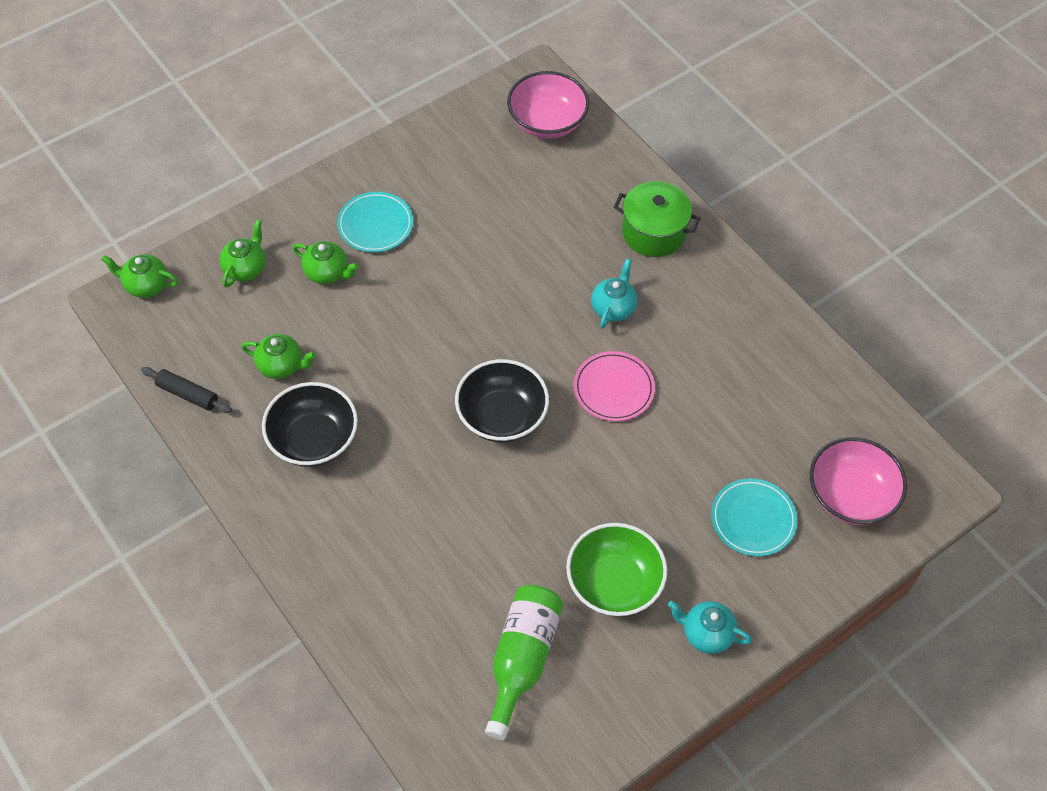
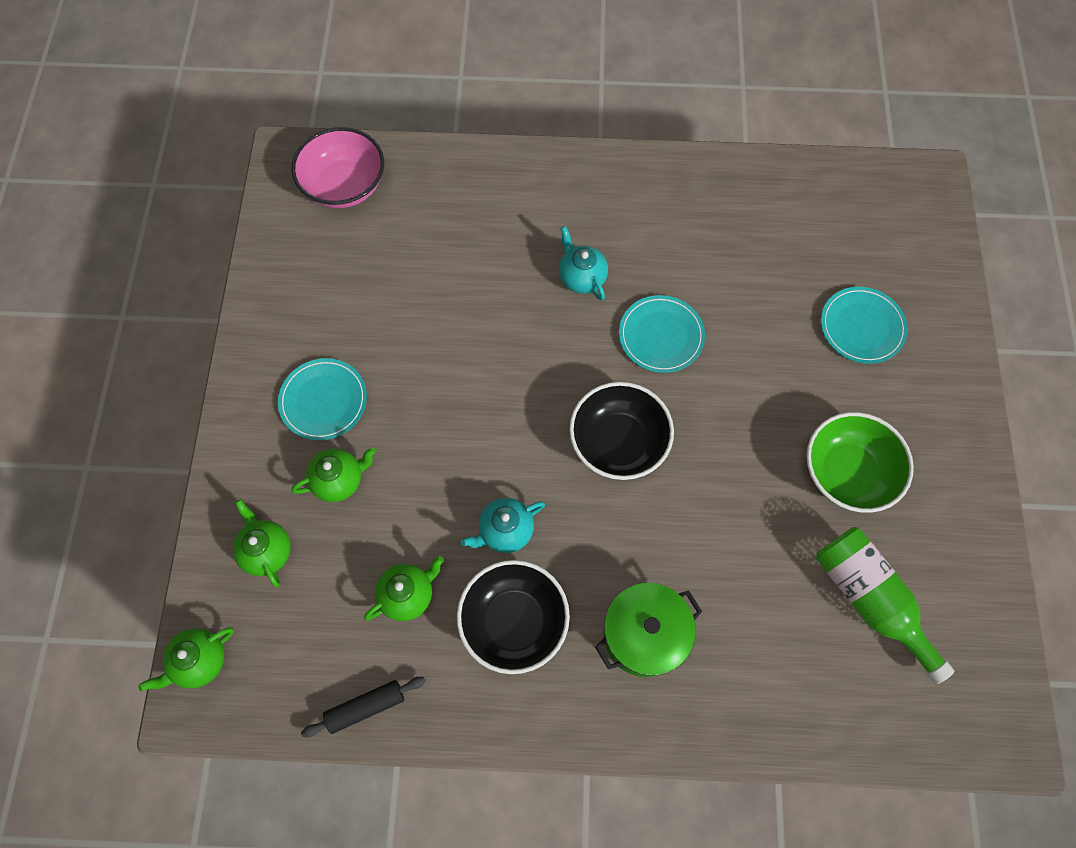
camera: 50 degrees left, 10 degrees up
pink plate [574,351,655,421] -> turquoise plate [619,295,705,373]
green pot [614,181,700,257] -> green pot moved to [595,583,702,677]
turquoise teapot [668,601,752,654] -> turquoise teapot moved to [461,498,545,553]
pink bowl [810,437,907,525] -> none

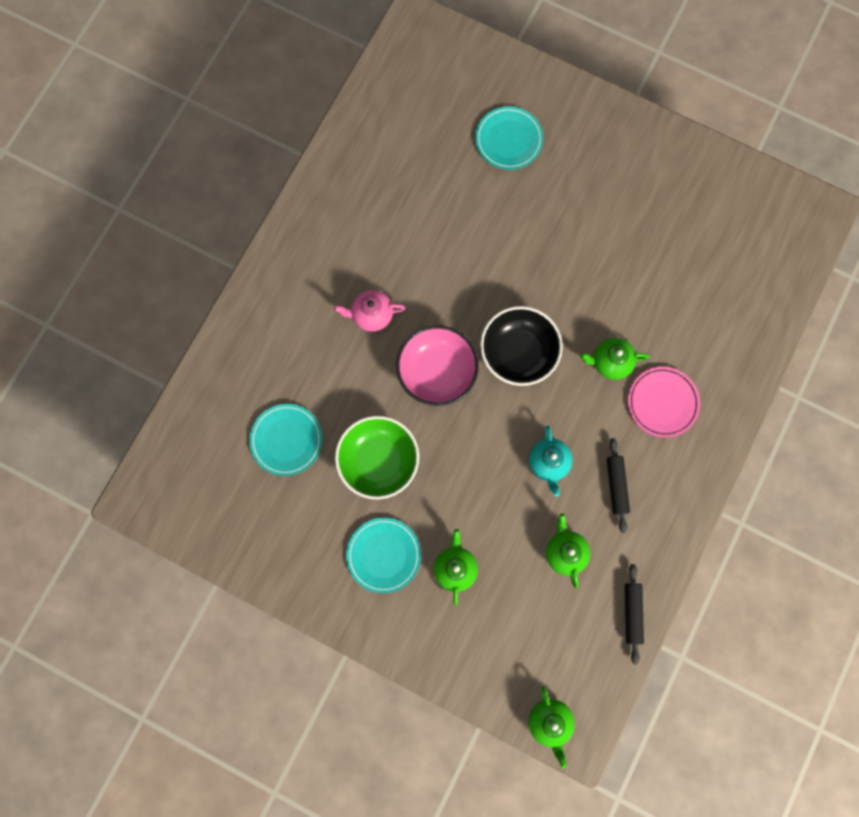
camera: 65 degrees left, 10 degrees up
green teapot [233,499,291,587] -> green teapot moved to [580,338,649,380]
pink bowl [291,127,384,208] -> pink bowl moved to [396,326,479,406]
black bowl [457,560,570,674] -> black rolling pin [607,438,630,533]
turquoise teapot [559,226,608,300] -> pink teapot [334,290,406,332]
green pot [595,583,702,677] -> pink plate [628,367,700,438]
turquoise plate [619,295,705,373] -> turquoise plate moved to [249,404,322,476]
green bowl [806,412,914,513] -> green bowl moved to [335,416,419,499]
green bottle [816,527,955,684] -> none

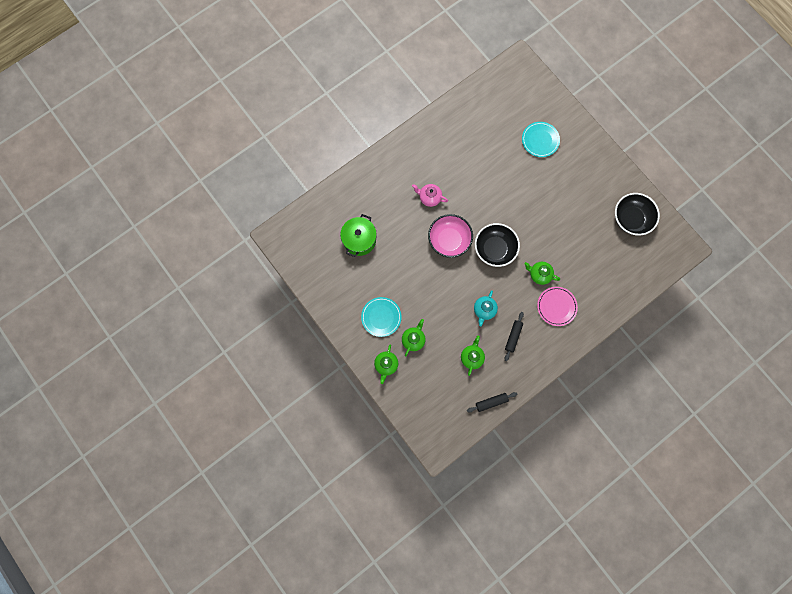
camera: 25 degrees right, 0 degrees up
turquoise plate [249,404,322,476] -> green pot [340,214,377,257]
green bowl [335,416,419,499] -> none
green teapot [529,686,575,768] -> green teapot moved to [374,345,398,384]
black rolling pin [625,564,644,664] -> black rolling pin turned 45 degrees clockwise [467,392,518,412]
none -> black bowl [615,193,660,236]

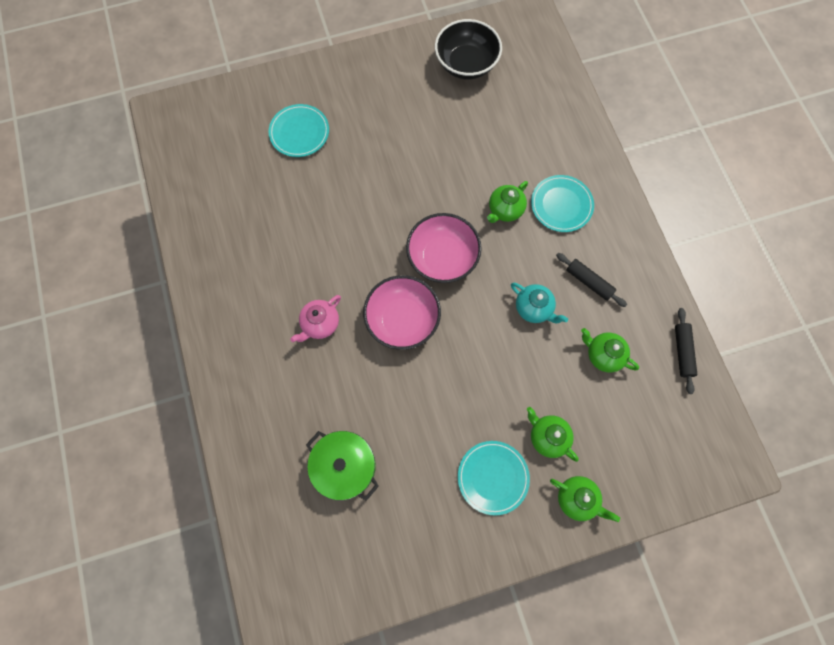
camera: 70 degrees left, 5 degrees down
black bowl [475,223,520,267] -> pink bowl [406,213,482,283]
pink plate [537,287,578,326] -> turquoise plate [531,175,594,232]

